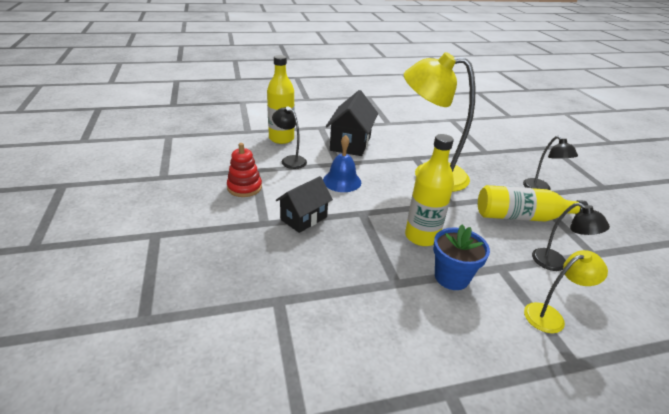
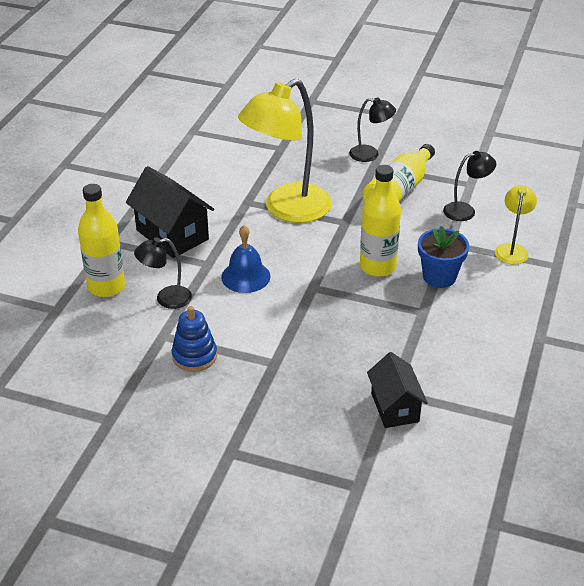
camera: 55 degrees left, 5 degrees up
red stacking toy [227,143,262,197] -> blue stacking toy [172,306,217,372]
black house [276,176,333,233] -> black house moved to [367,352,428,428]

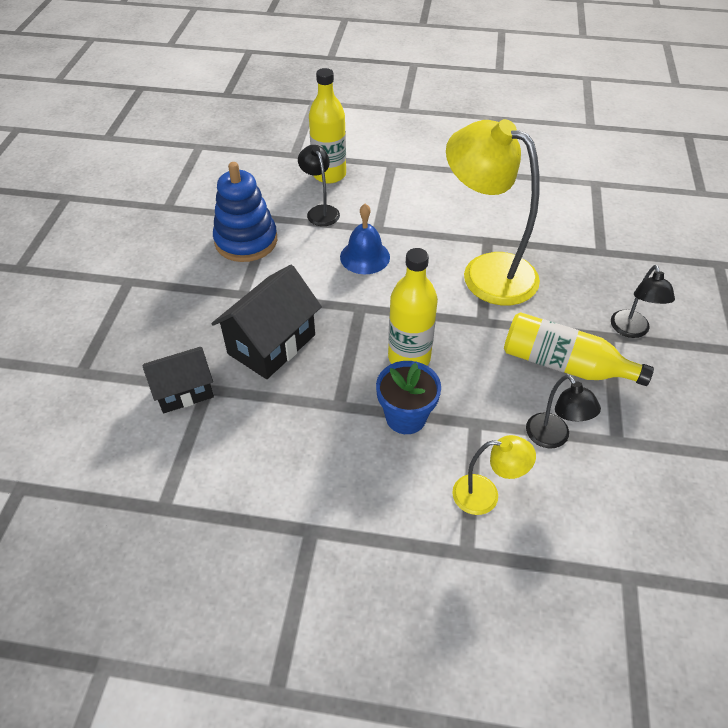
camera: 80 degrees right, 10 degrees up
black house [126,166,214,258] -> black house moved to [212,265,322,379]
blue stacking toy [172,306,217,372] -> blue stacking toy [213,162,277,262], size x1.52

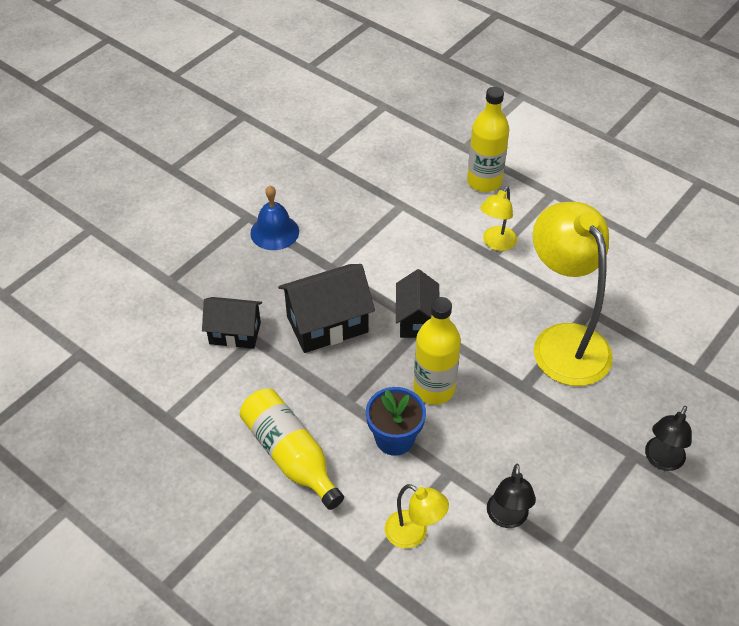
camera: 30 degrees right, 0 degrees up
blue stacking toy [213,162,277,262] -> none
black lamp [298,145,340,226] -> none
blue bell [340,204,390,274] -> blue bell moved to [250,186,299,250]
yellow bottle [504,312,654,386] -> yellow bottle moved to [240,389,344,510]
none -> black house [396,269,440,338]
none -> yellow lamp [480,186,517,251]

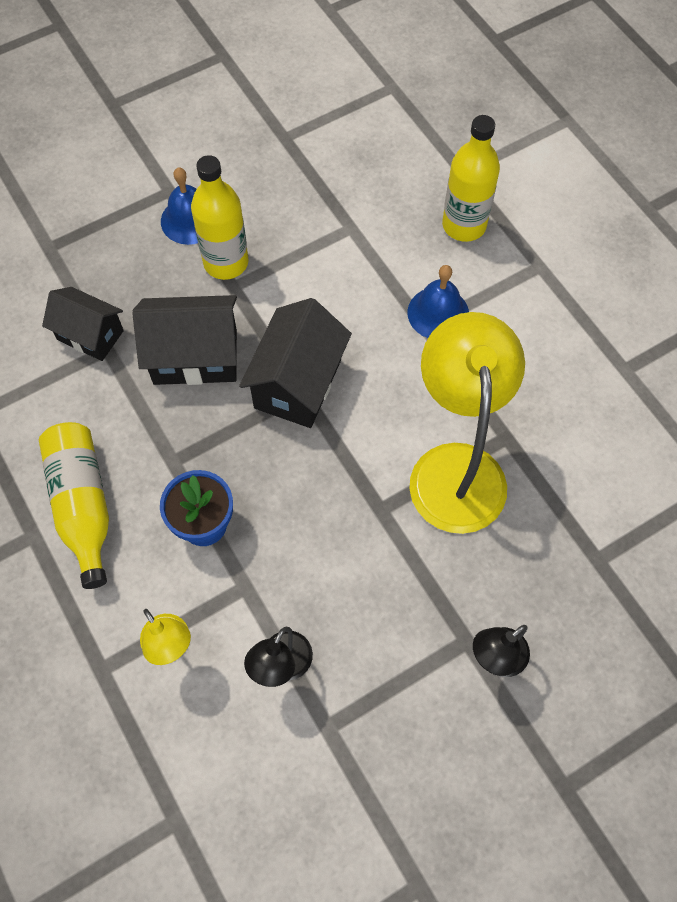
camera: 20 degrees right, 15 degrees up
black house [396,269,440,338] -> black house [239,298,352,428], size x1.50
yellow bottle [414,297,461,405] -> yellow bottle moved to [191,155,248,280]
yellow lamp [480,186,517,251] -> blue bell [408,265,469,338]

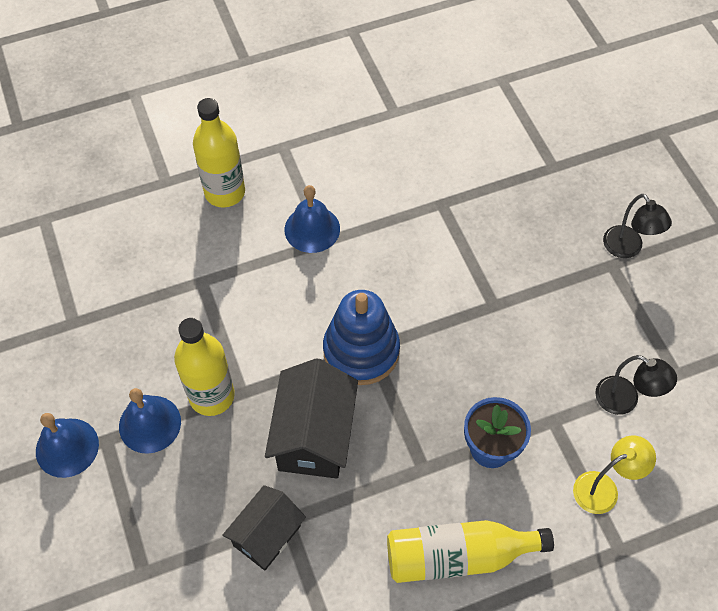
camera: 80 degrees left, 5 degrees down
black house [239,298,352,428] -> blue stacking toy [323,290,400,385]
yellow lamp [409,312,525,534] -> none
none -> blue bell [36,413,99,478]

